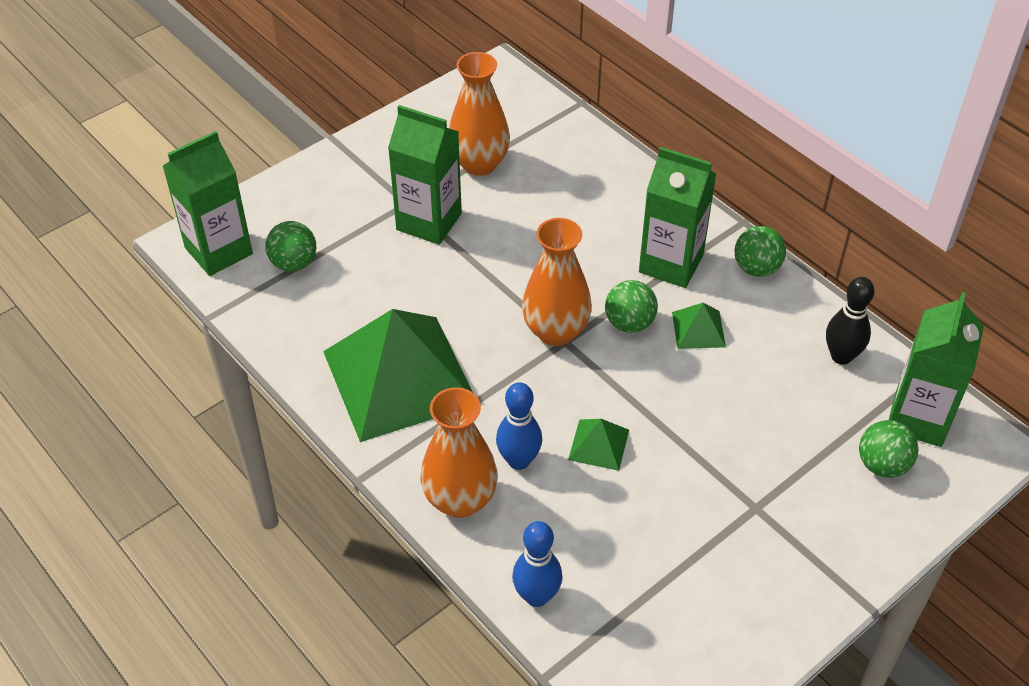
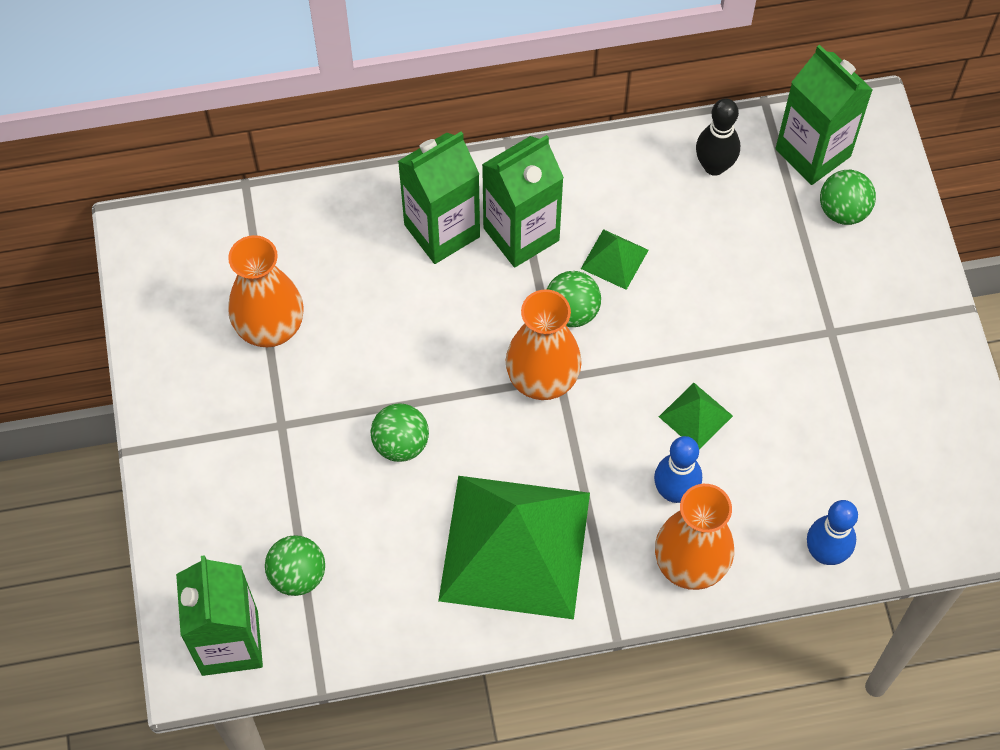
camera: 60 degrees left, 15 degrees up
green carton [388,105,462,245] -> green carton moved to [398,132,480,264]
green ball [735,226,786,277] -> green ball moved to [370,404,429,462]

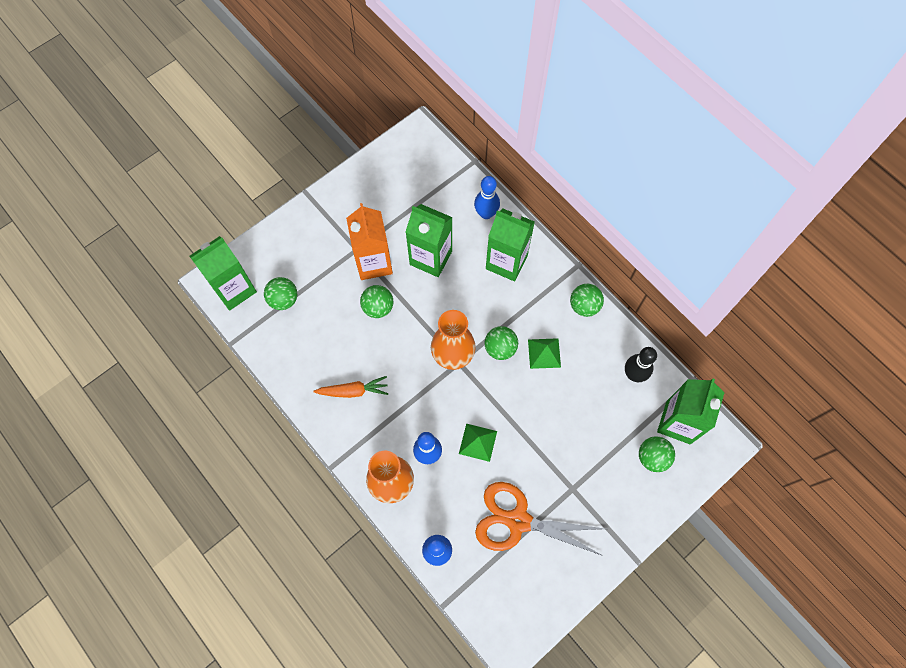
camera: 60 degrees right, 5 degrees up
orange vase [228,235,304,347] -> none
green pyramid [438,476,590,619] -> orange carrot [313,376,388,398]
green carton [482,135,564,267] -> green carton moved to [406,204,453,277]
none -> orange carton [346,203,393,280]
none -> blue bowling pin [474,176,500,219]
none -> orange scissors [475,482,605,556]
none -> green ball [570,284,604,317]

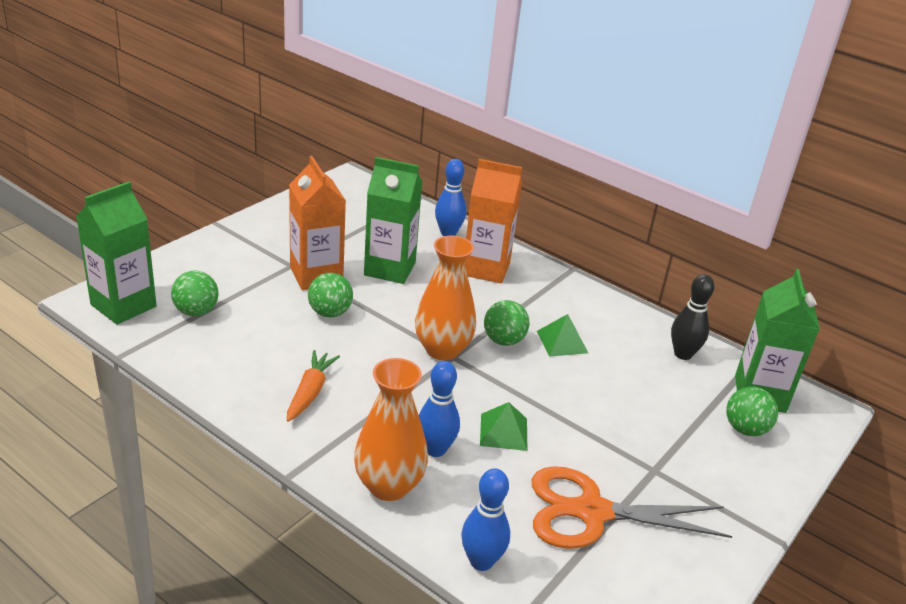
camera: 15 degrees left, 35 degrees down
orange carrot [313,376,388,398] -> orange carrot turned 60 degrees counterclockwise [287,350,340,422]
green carton [486,209,535,281] -> orange carton [465,159,522,284]
green ball [570,284,604,317] -> none

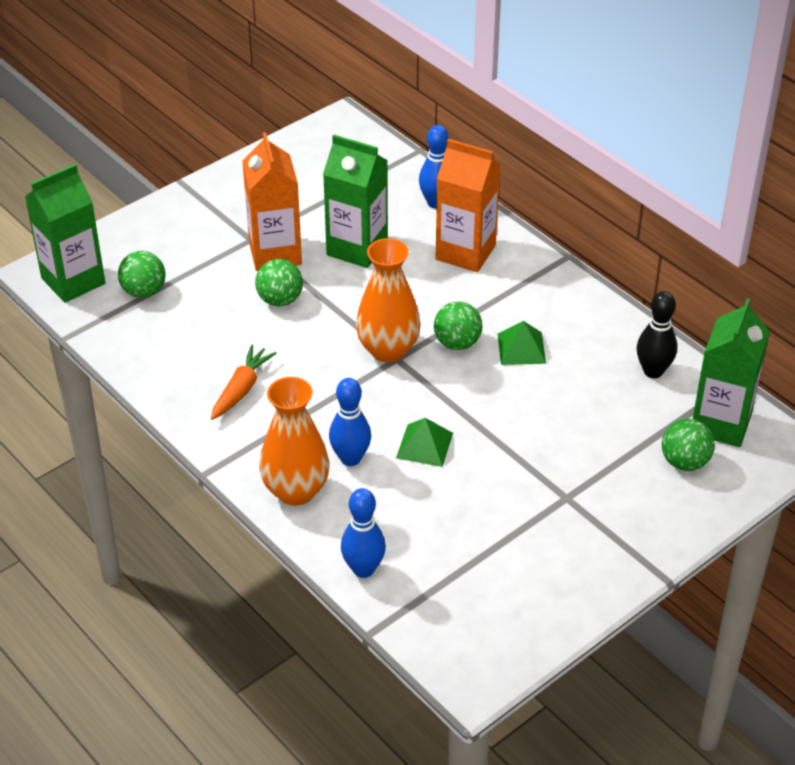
camera: 15 degrees right, 10 degrees up
orange scissors [532,466,733,549] -> none

